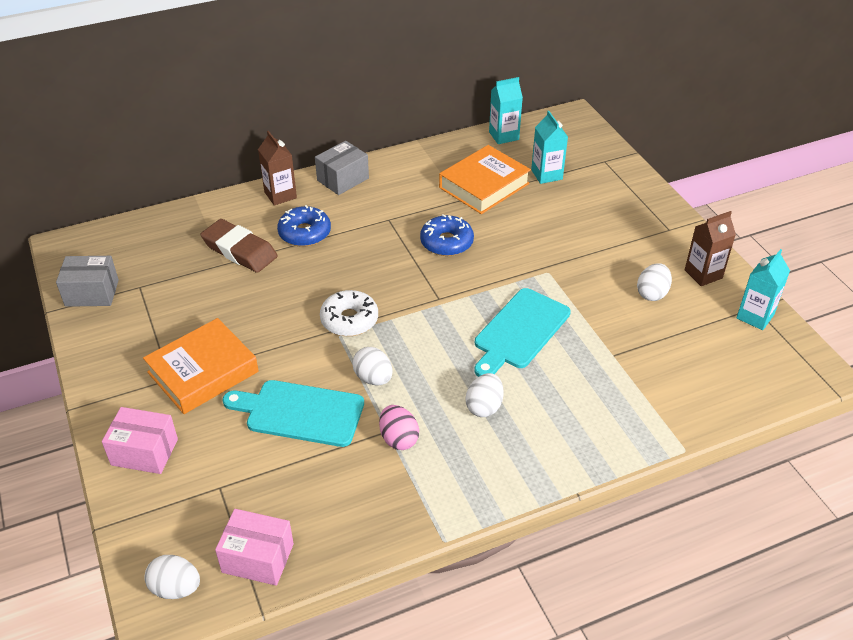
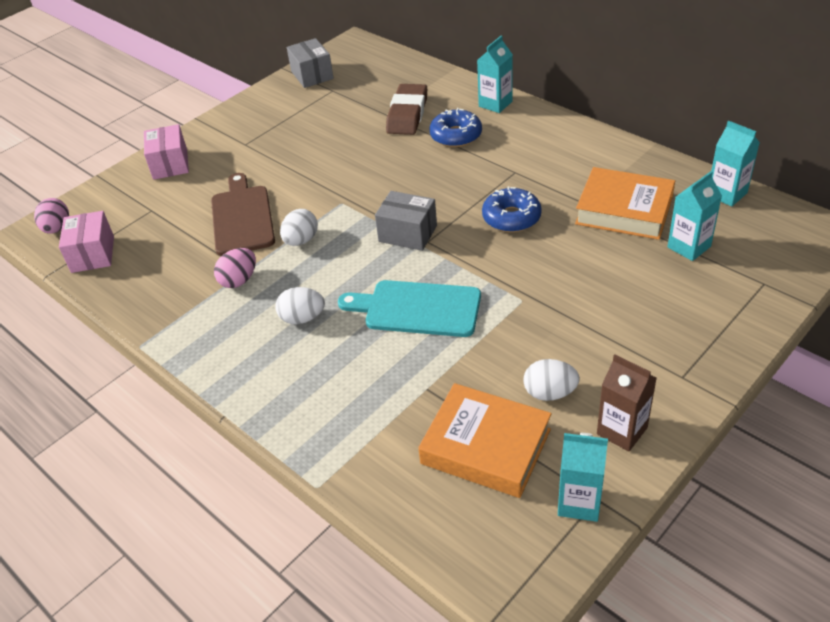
camera: 70 degrees right, 0 degrees up
orange book [143,318,259,414] -> orange book moved to [418,383,552,498]
white egg [144,555,200,599] -> pink egg [34,198,69,234]
turquoise cutting board [222,380,364,447] -> brown cutting board [211,173,275,256]
brown carton [258,131,297,205] -> turquoise carton [477,35,513,113]
grey box [315,141,369,195] -> grey box moved to [375,191,437,251]
white donut [320,290,378,336] -> none

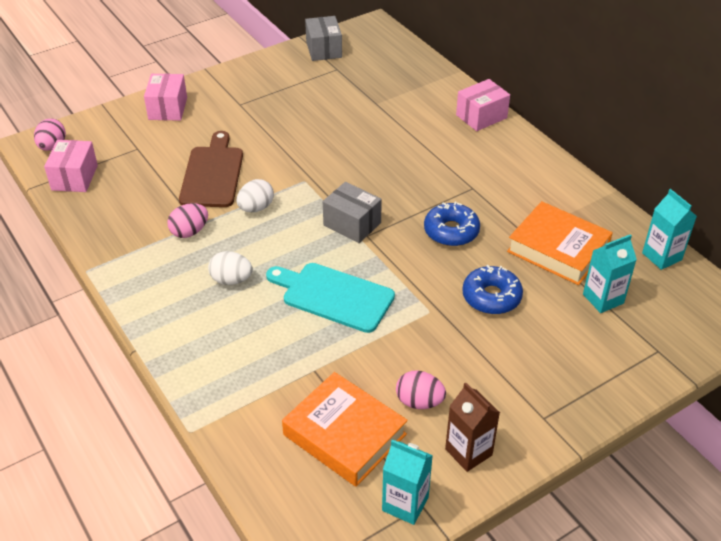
camera: 10 degrees right, 0 degrees up
brown eraser [386,84,427,135] -> none
blue donut [429,108,482,147] -> blue donut moved to [462,265,523,314]
turquoise carton [477,35,513,113] -> pink box [456,79,510,131]
white egg [523,359,580,401] -> pink egg [396,370,446,409]

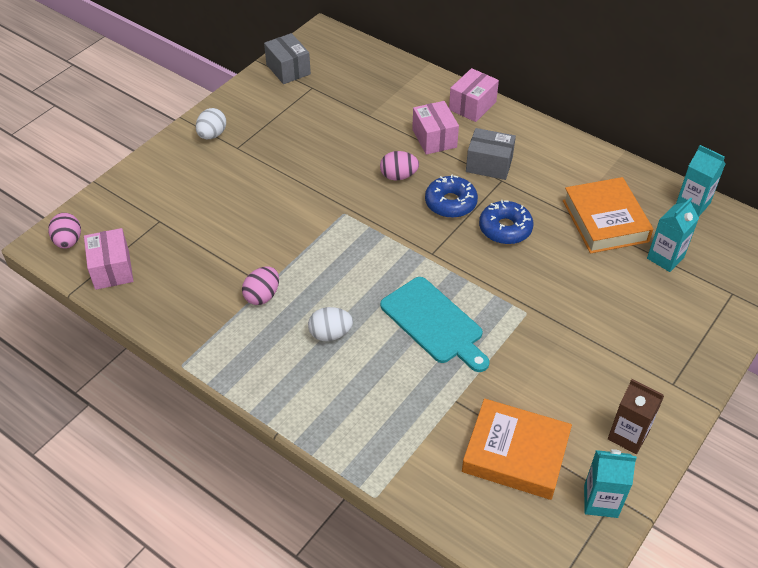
camera: 20 degrees left, 5 degrees up
pink box [144,74,187,121] -> pink box moved to [412,101,459,155]
brown cutting board [179,131,243,207] -> none
white egg [237,179,274,212] -> white egg moved to [196,108,226,139]
turquoise cutting board [266,263,395,333] -> turquoise cutting board turned 135 degrees counterclockwise [380,277,490,372]
grey box [323,182,382,243] -> grey box moved to [466,128,516,180]
pink egg [396,370,446,409] -> pink egg moved to [380,151,419,180]
blue donut [462,265,523,314] -> blue donut moved to [425,175,478,218]
orange book [507,201,613,285] -> orange book turned 60 degrees clockwise [563,177,653,254]

